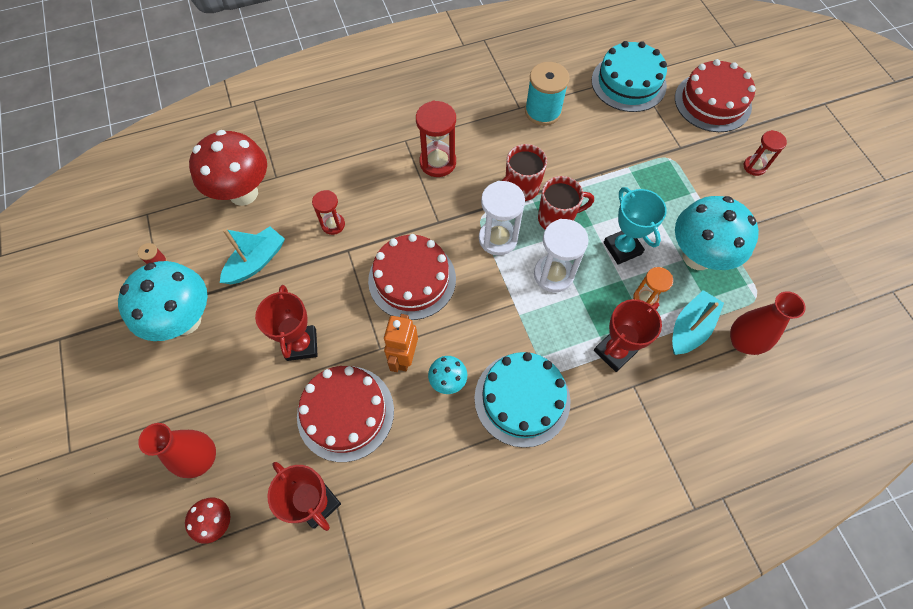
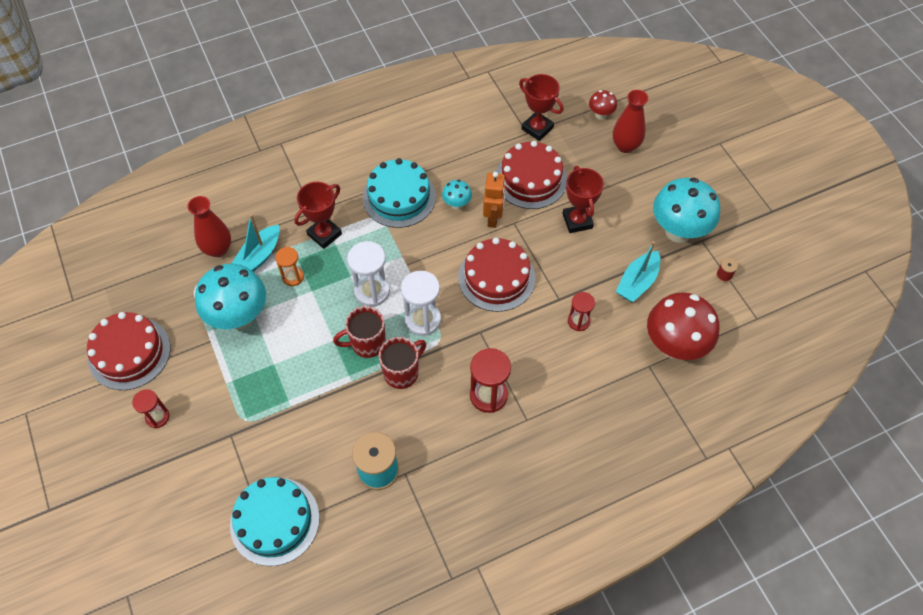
camera: 175 degrees right, 5 degrees down
turquoise trophy [604,187,667,265] -> none
red cake [675,59,756,132] -> red cake moved to [87,312,170,390]

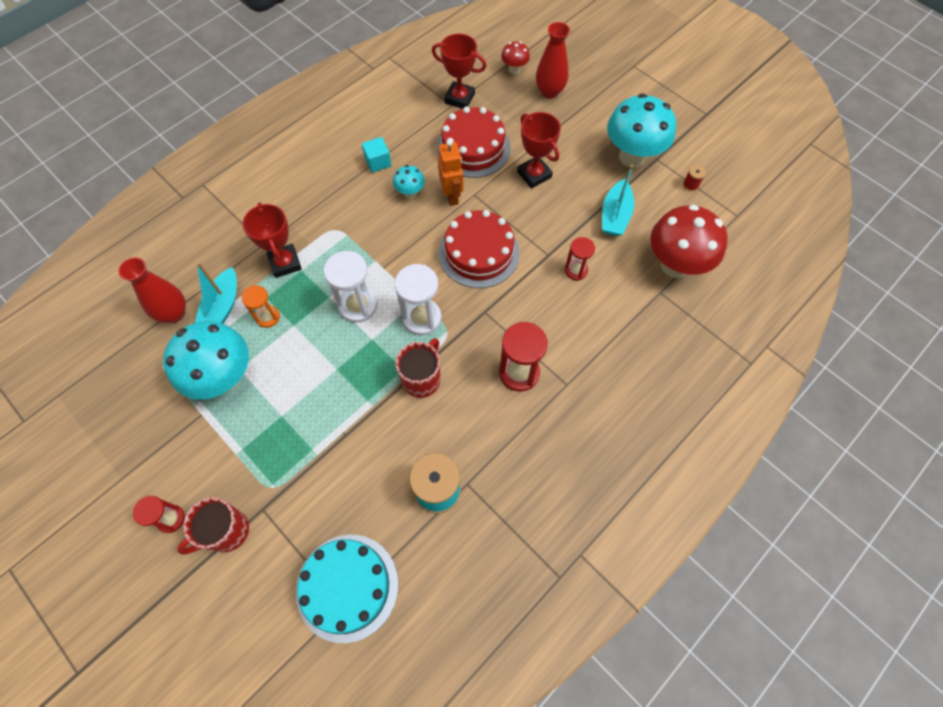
camera: 20 degrees left, 5 degrees up
red cake [87,312,170,390] -> none
red trophy [294,182,342,249] -> red trophy turned 45 degrees counterclockwise [243,202,302,278]
red mug [333,306,386,358] -> red mug moved to [177,497,249,554]
turquoise cake [363,158,436,228] -> none
none -> turquoise cube [362,137,391,173]

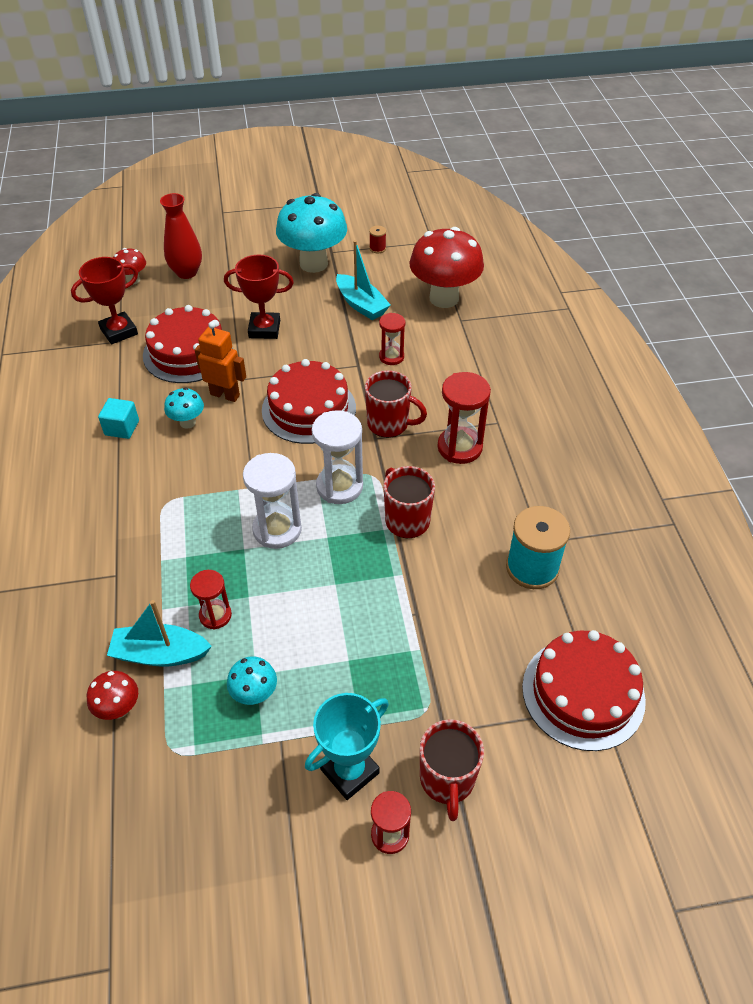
camera: 55 degrees left, 15 degrees down
red vase [118,257,186,323] -> red mushroom [87,671,138,720]
turquoise mushroom [163,321,249,399] -> turquoise mushroom [227,657,277,705], size x0.47
turquoise boat [195,262,237,324] -> turquoise boat turned 135 degrees clockwise [107,600,212,667]
orange hourglass [242,285,280,328] -> red hourglass [190,570,232,630]
red trophy [243,202,302,278] -> none
turquoise cake [296,535,399,643] -> red cake [522,630,646,751]
none -> turquoise trophy [305,693,389,800]
none -> red mug [365,370,427,438]

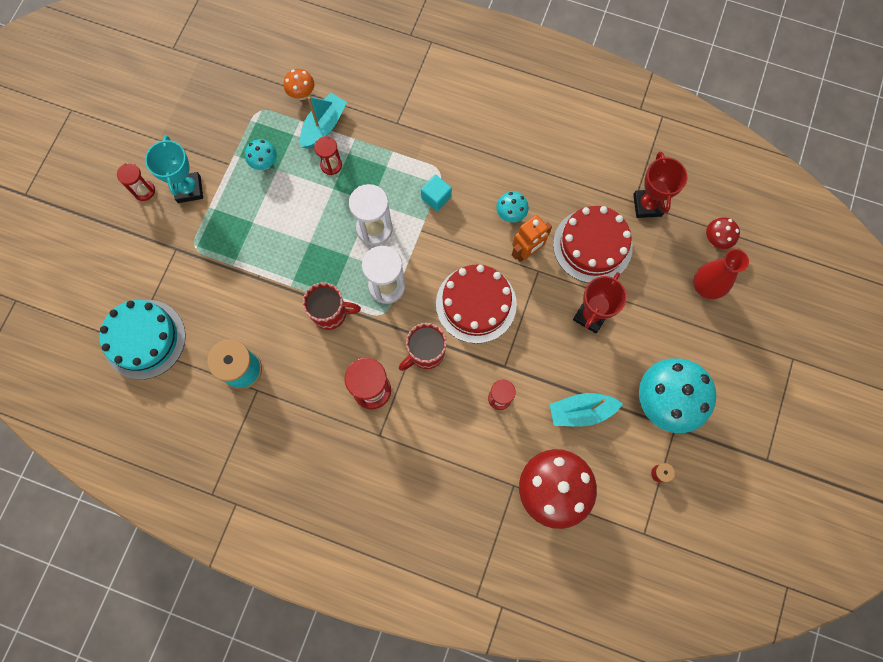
camera: 120 degrees right, 25 degrees up
red mushroom [87,671,138,720] -> orange mushroom [284,69,314,100]
turquoise cube [98,398,139,439] -> turquoise cube moved to [421,175,452,211]
red mug [420,719,484,821] -> none
red cake [522,630,646,751] -> turquoise cake [100,300,186,380]

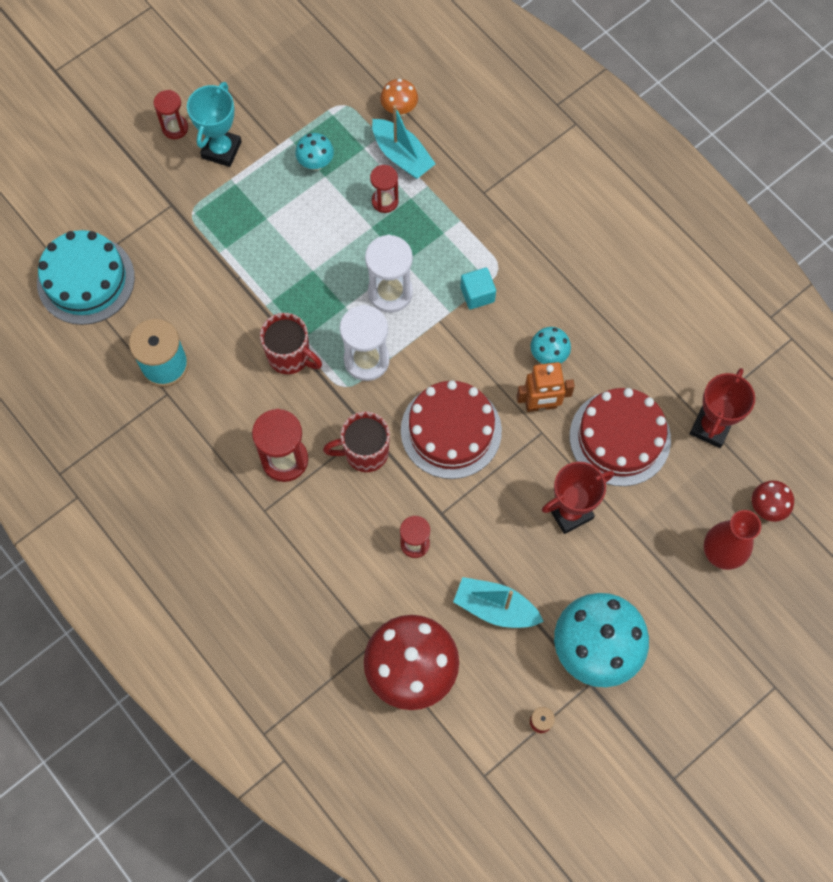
camera: 30 degrees right, 5 degrees down
turquoise boat [300,93,347,149] -> turquoise boat turned 75 degrees clockwise [372,105,436,179]

